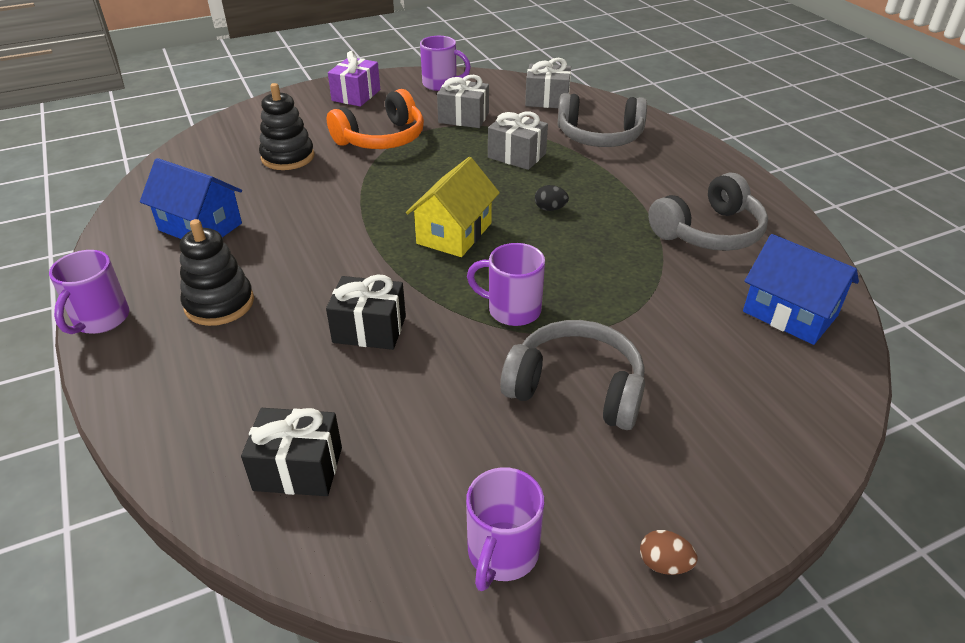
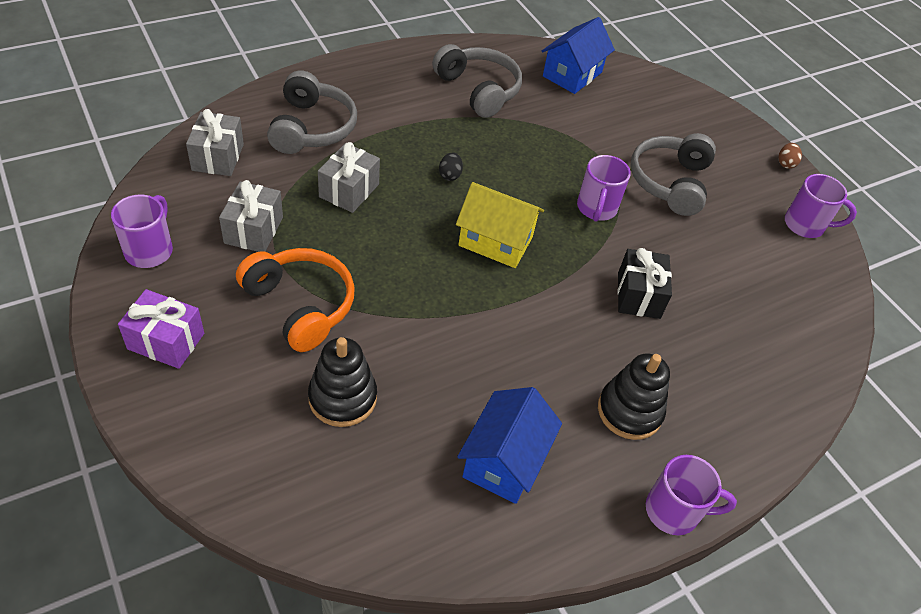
camera: 100 degrees left, 10 degrees up
black gift [241,408,342,496] -> none

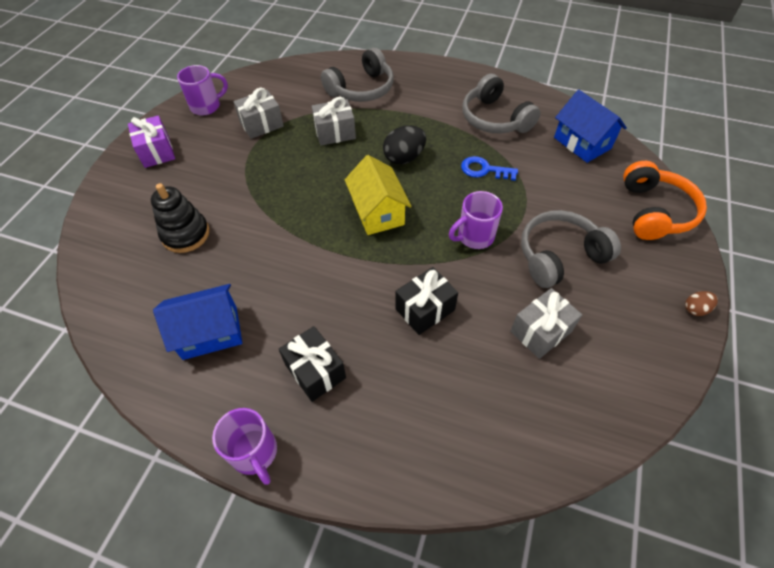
camera: 55 degrees right, 5 degrees up
grey gift [186,109,244,176] -> grey gift moved to [510,288,582,359]
orange headphones [236,248,355,352] -> orange headphones moved to [623,161,707,240]
grey headphones [432,44,522,118] -> grey headphones turned 135 degrees clockwise [463,74,540,133]
black egg [439,153,463,181] -> black egg [383,125,426,164], size x1.85
blue house [542,17,615,94] -> blue house turned 60 degrees clockwise [554,90,627,163]
black stacking toy [598,354,670,440] -> black gift [279,326,346,402]
purple mug [785,174,857,238] -> none
none -> blue key [461,156,518,181]

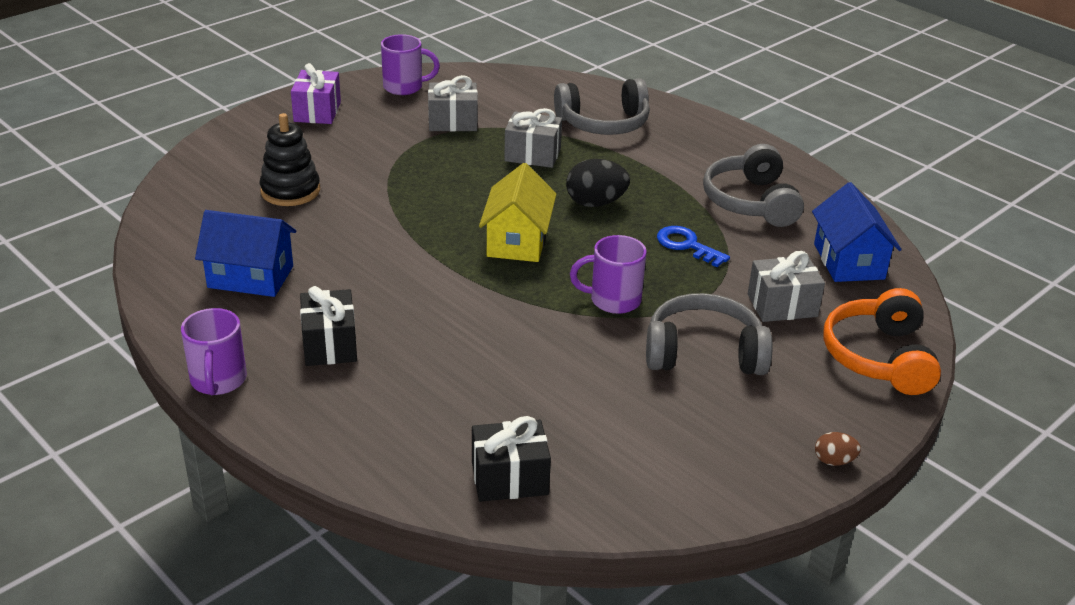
camera: 25 degrees right, 20 degrees down
black gift [395,267,458,335] -> black gift moved to [472,416,551,502]
grey gift [510,288,582,359] -> grey gift moved to [748,251,825,322]
orange headphones [623,161,707,240] -> orange headphones turned 150 degrees clockwise [823,288,941,395]

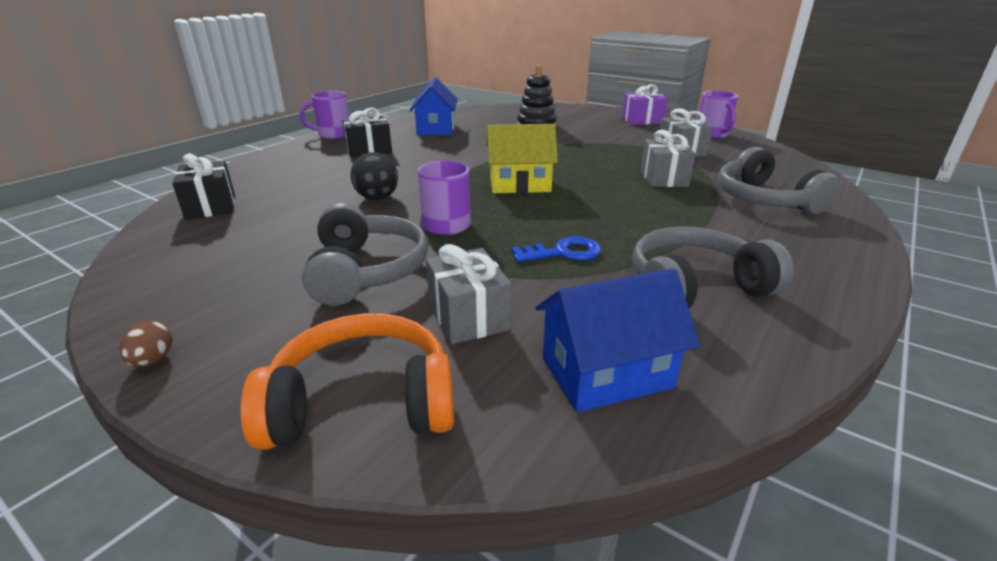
camera: 80 degrees right, 5 degrees down
black egg [566,159,630,207] -> black egg moved to [350,152,398,200]
blue key [657,226,730,267] -> blue key turned 45 degrees clockwise [511,236,601,262]

